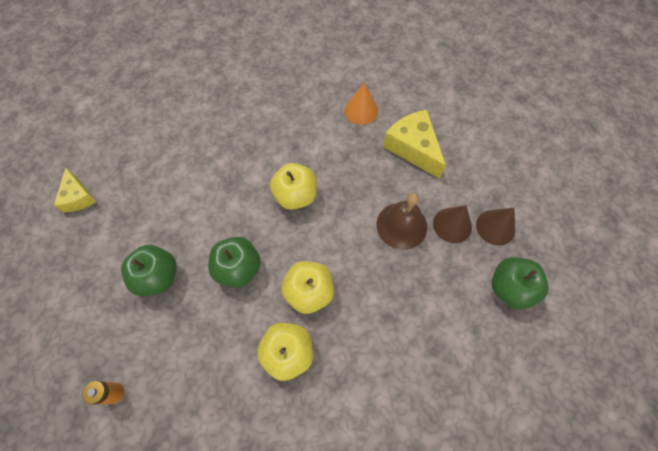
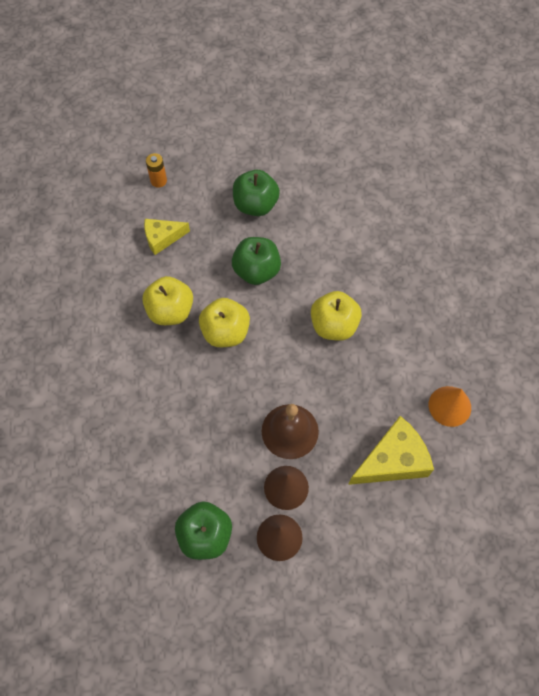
camera: 95 degrees right, 0 degrees up
yellow cheese [54,168,96,212] -> yellow cheese moved to [144,219,190,255]

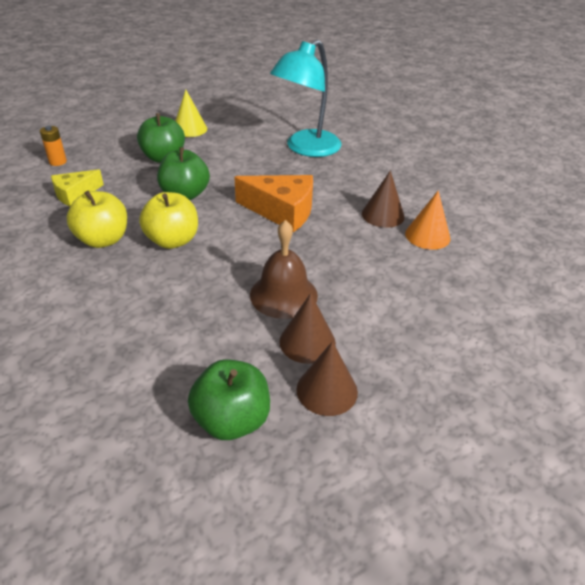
camera: 25 degrees left, 25 degrees down
yellow apple [311,291,362,341] -> orange cheese [234,175,313,232]
yellow cheese [348,416,434,485] -> none
none -> yellow cone [175,89,207,137]
none -> turquoise lamp [270,40,342,157]
none -> brown cone [362,170,405,228]

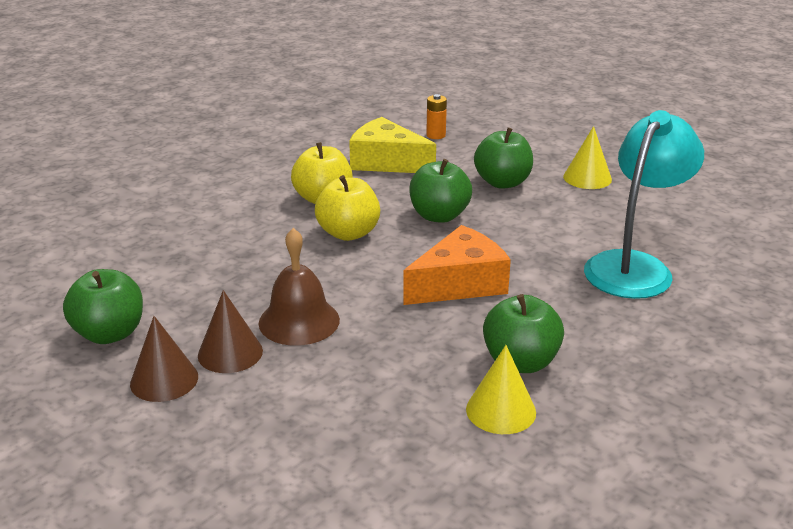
camera: 70 degrees right, 10 degrees down
yellow cheese [51,169,104,206] -> yellow cheese [349,117,436,173], size x1.62
orange cheese [234,175,313,232] -> orange cheese turned 120 degrees counterclockwise [403,225,511,305]
turquoise lamp [270,40,342,157] -> turquoise lamp turned 105 degrees clockwise [584,110,704,299]
brown cone [362,170,405,228] -> green apple [483,294,564,373]
orange cone [405,190,451,250] -> yellow cone [466,345,536,434]

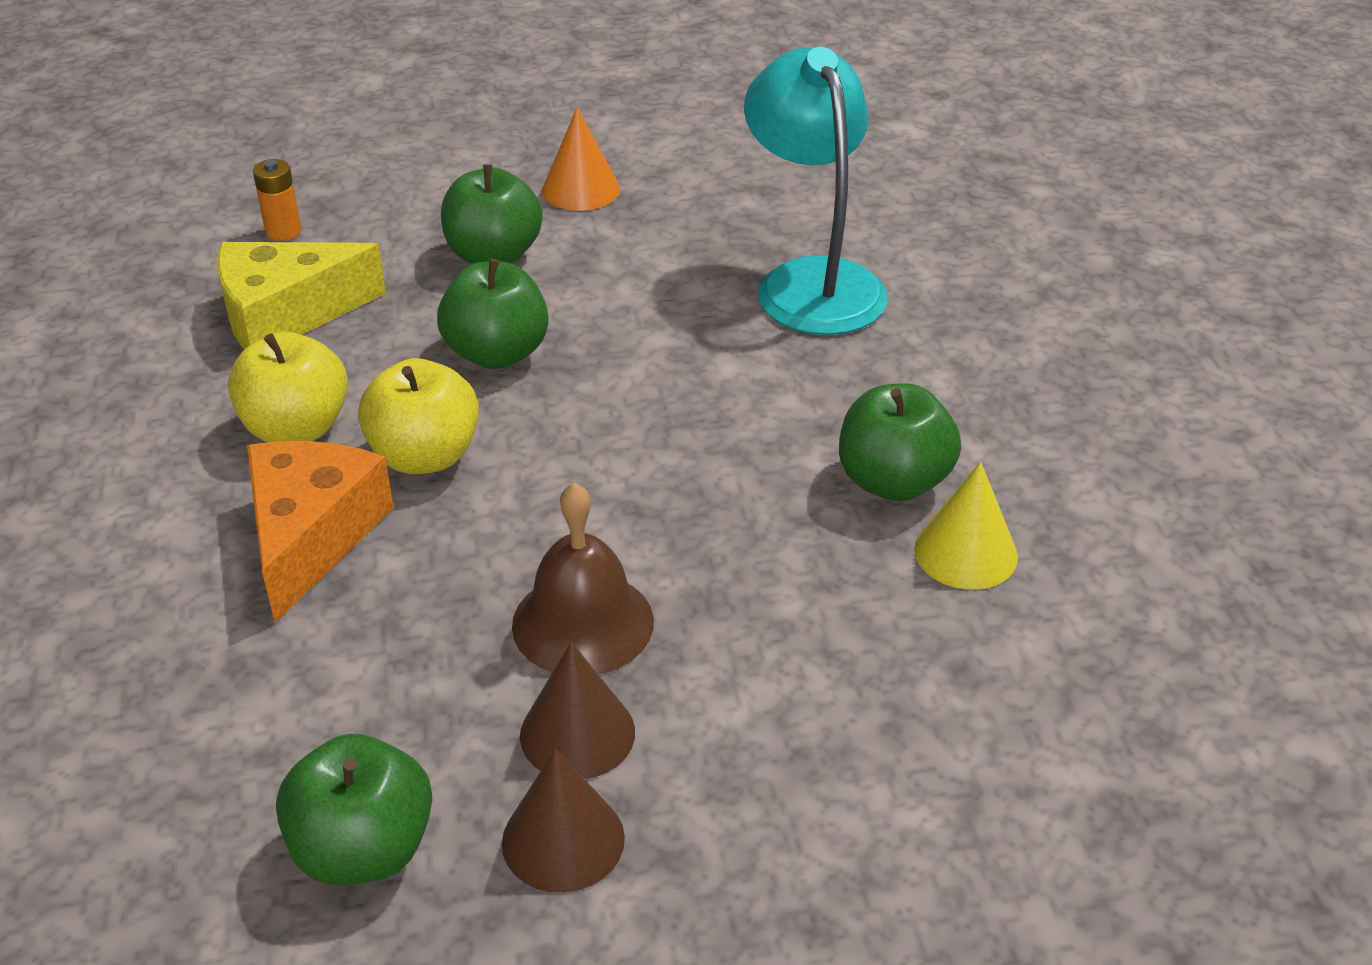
camera: 50 degrees left, 10 degrees up
orange cheese [403,225,511,305] -> orange cheese moved to [247,441,394,623]
yellow cone [563,126,612,189] -> orange cone [542,108,620,211]

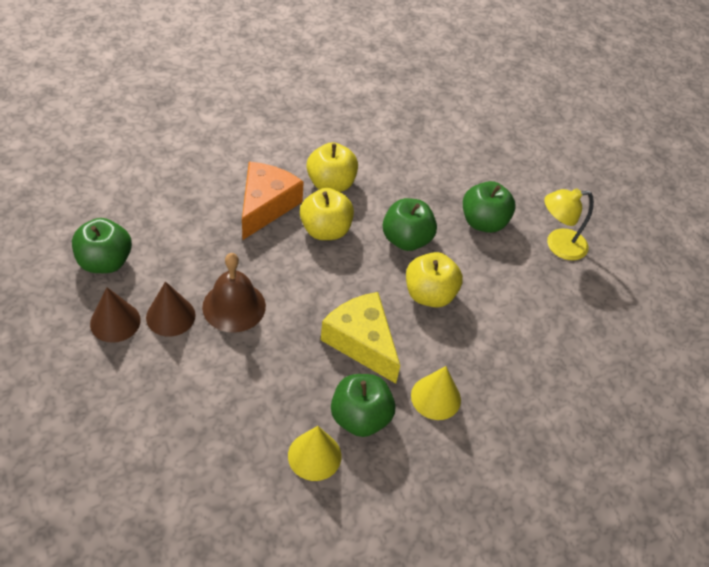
camera: 70 degrees right, 10 degrees up
yellow cheese [217,242,386,350] -> yellow cheese moved to [321,292,400,384]
orange cheese [247,441,394,623] -> orange cheese turned 60 degrees counterclockwise [242,162,304,240]
orange battery [253,159,301,241] -> none
orange cone [542,108,620,211] -> yellow lamp [544,188,594,260]
turquoise lamp [744,47,888,335] -> none
none -> yellow apple [406,252,463,308]
none -> yellow cone [411,366,461,420]

